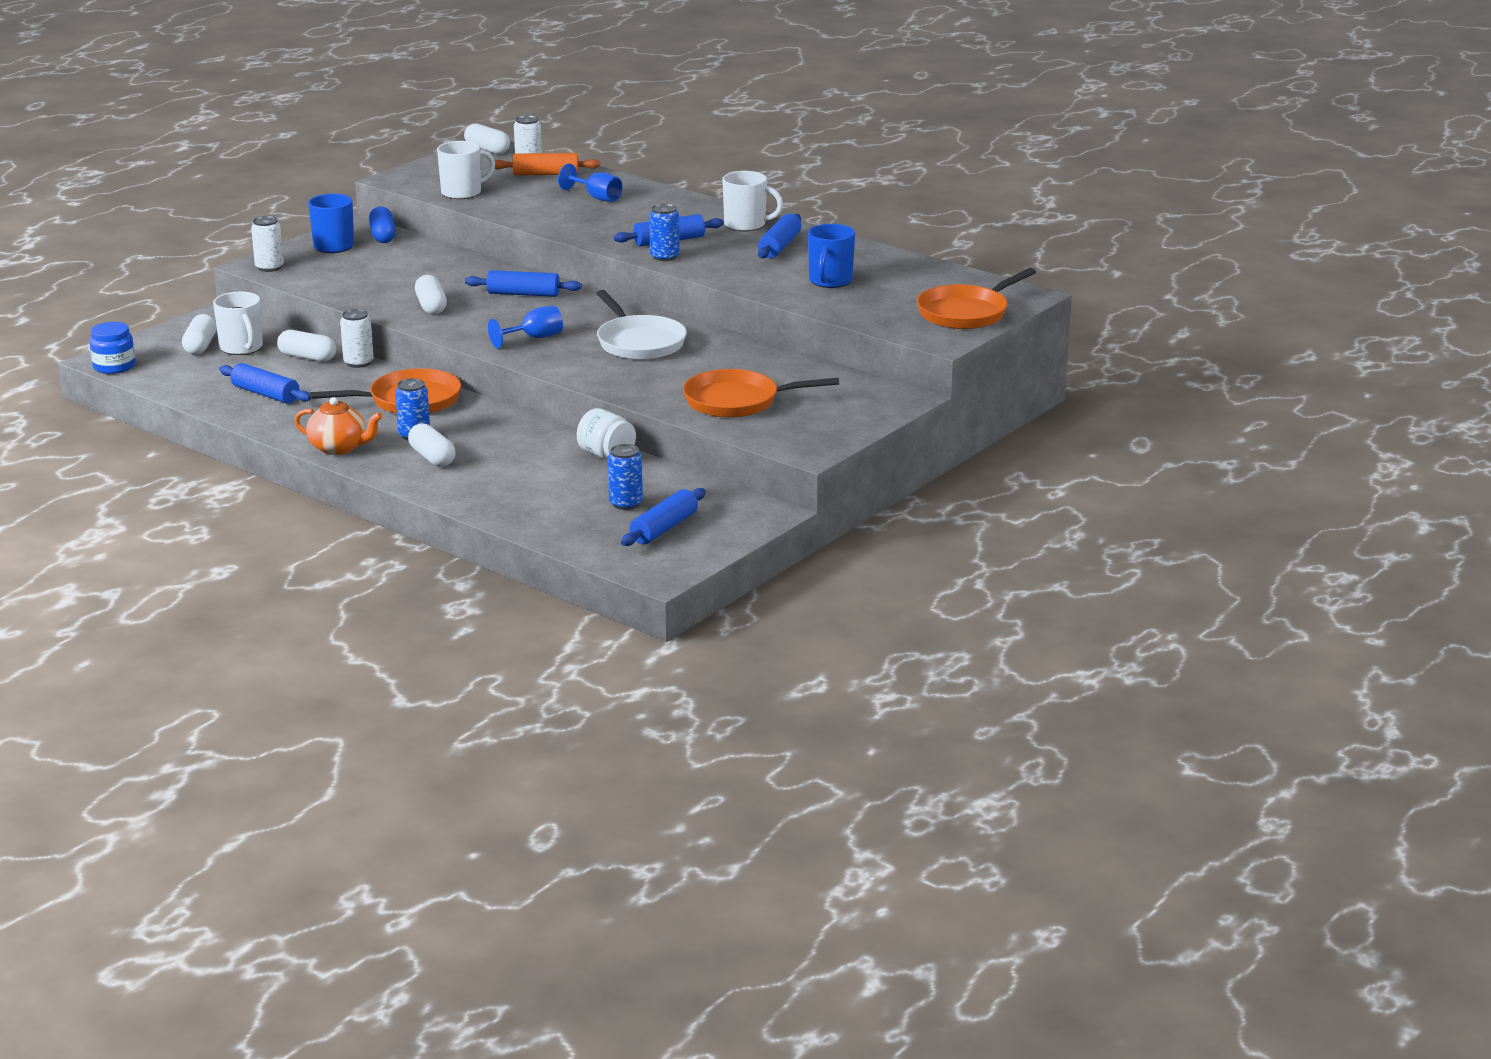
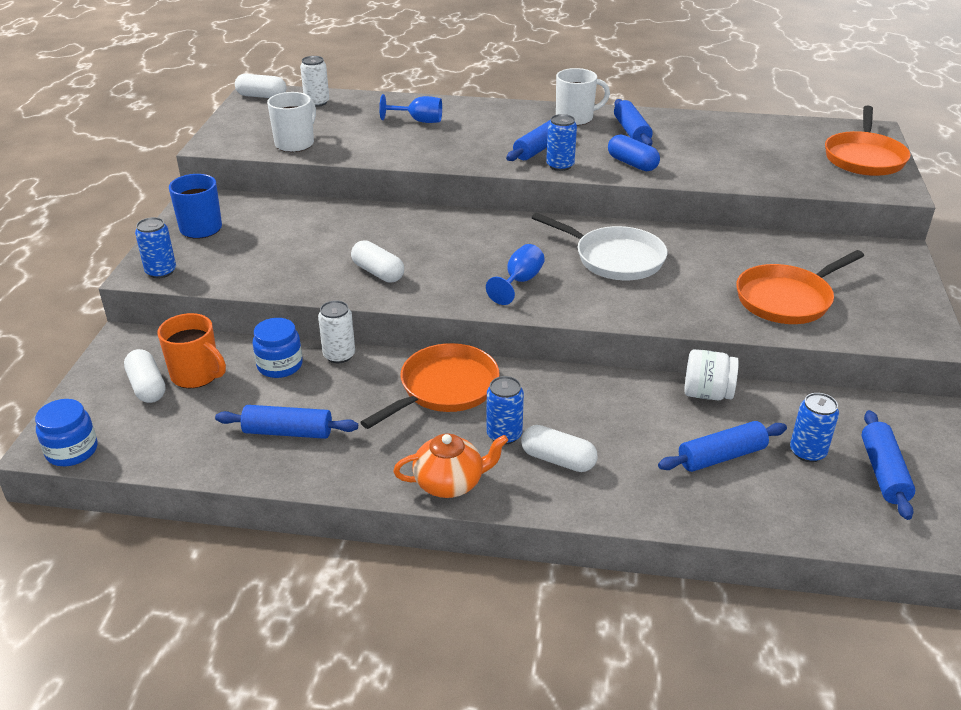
camera: 30 degrees left, 10 degrees up
white mug [213,292,263,355] -> orange mug [157,313,226,388]
white can [251,216,284,272] -> blue can [135,217,176,278]
white capsule [277,330,336,362] -> blue jar [252,318,303,378]
blue capsule [369,207,396,243] -> blue capsule moved to [608,134,660,171]
blue rolling pin [465,270,582,297] -> blue rolling pin moved to [658,421,787,472]
orange rolling pin [495,153,600,175] -> none
blue mug [808,224,855,288] -> none

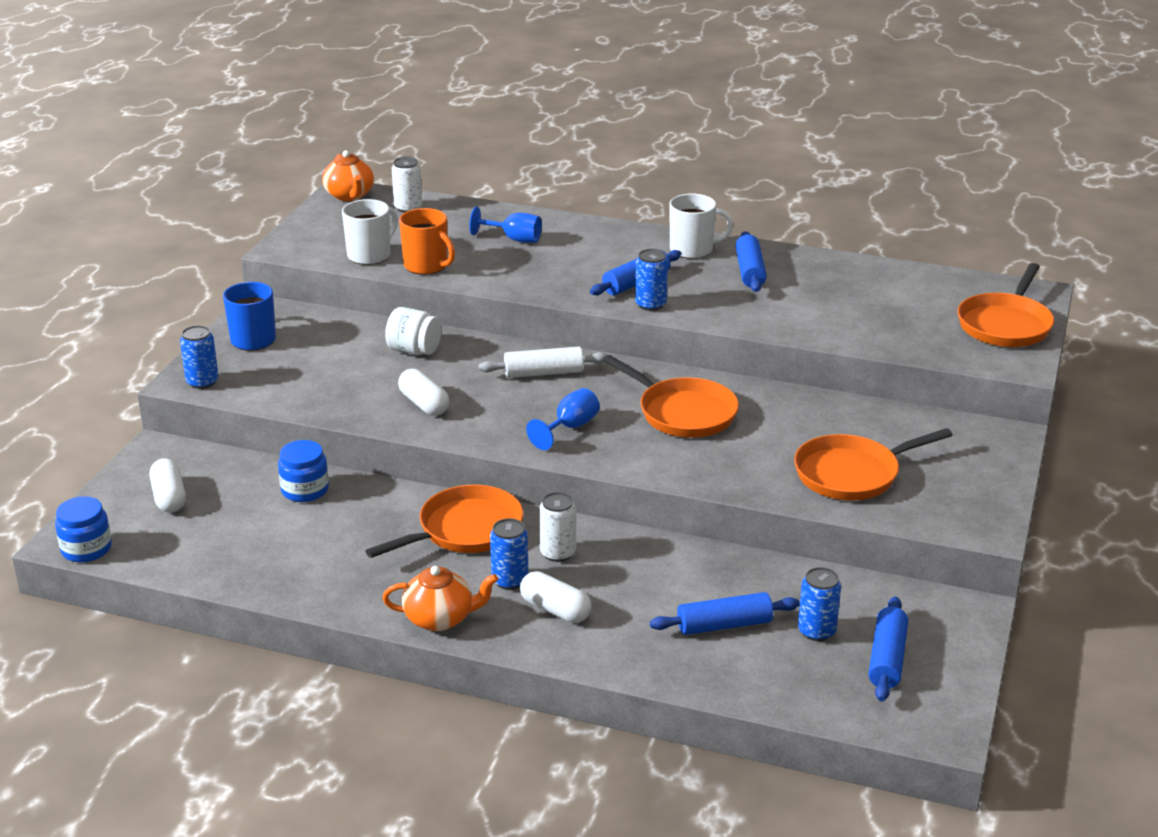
camera: 10 degrees right, 5 degrees down
orange mug [157,313,226,388] -> orange mug moved to [399,208,455,275]
blue rolling pin [215,405,358,439] -> none
white capsule [235,74,286,98] -> orange teapot [322,151,374,201]
white can [318,300,355,363] -> white can moved to [539,492,576,562]
white pan [532,213,667,280] -> orange pan [603,355,739,438]
blue capsule [608,134,660,171] -> none
white jar [684,349,739,400] -> white jar moved to [385,307,442,355]
none -> white rolling pin [479,347,607,378]

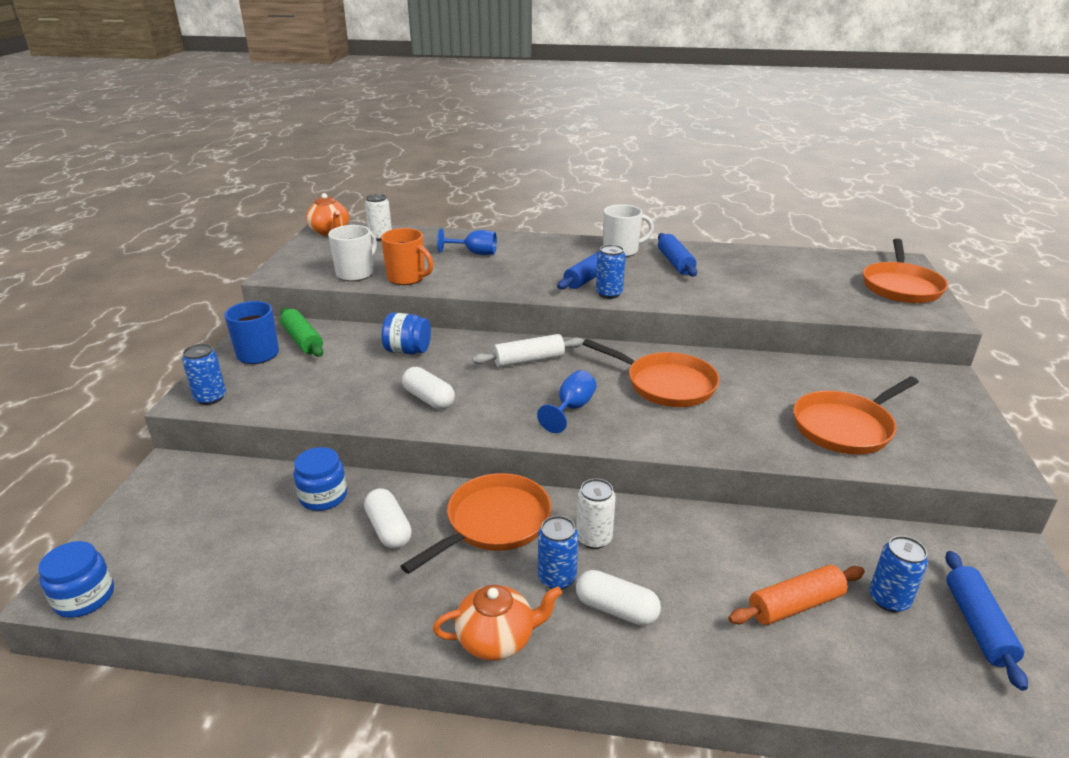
camera: 10 degrees left, 0 degrees up
white capsule [150,458,186,513] -> white capsule moved to [364,488,412,549]
white jar [385,307,442,355] -> blue jar [382,313,431,354]
blue rolling pin [650,592,800,635] -> orange rolling pin [728,565,865,625]
none -> green rolling pin [280,308,323,357]

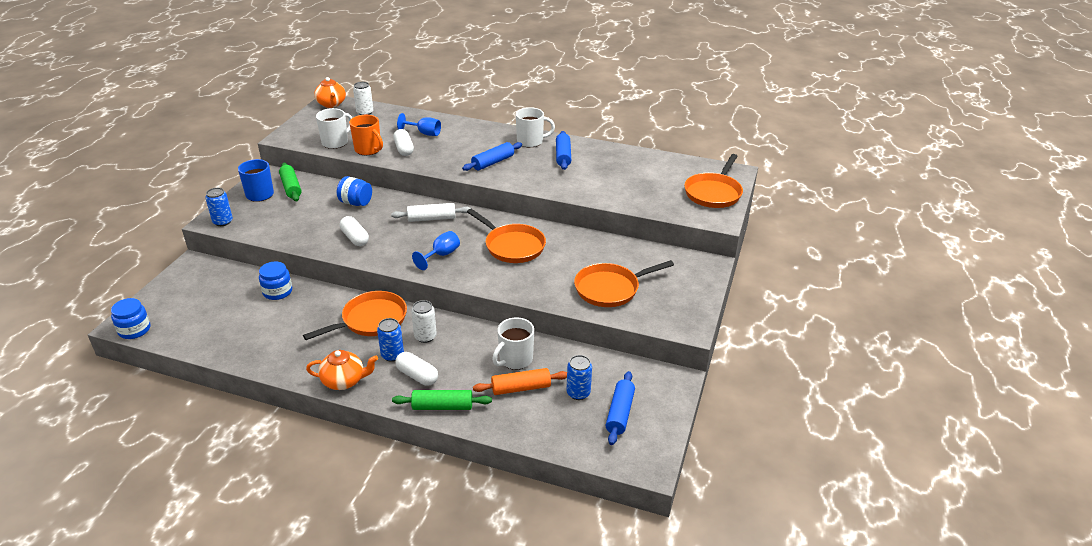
camera: 10 degrees right, 5 degrees up
white capsule [364,488,412,549] -> white capsule moved to [393,129,414,156]
blue can [596,244,626,299] -> none
none -> green rolling pin [392,390,492,410]
none -> white mug [492,317,534,370]

